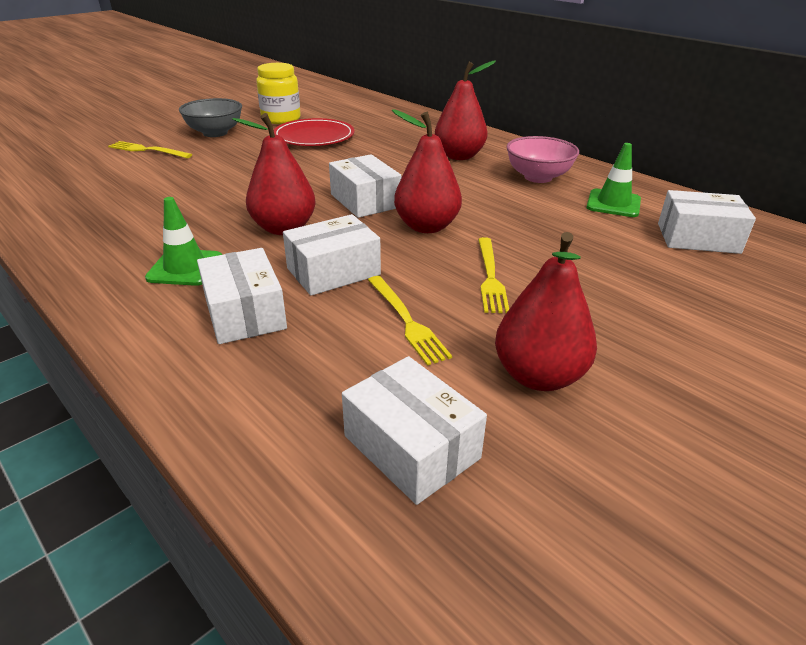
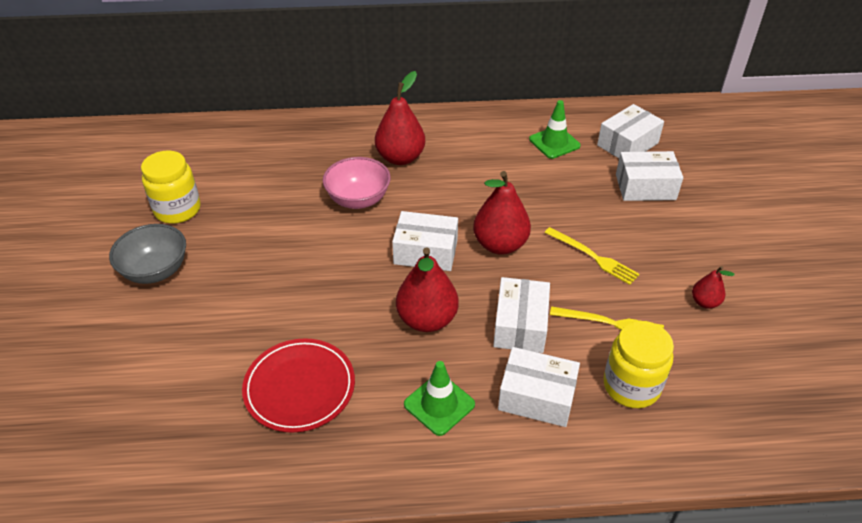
camera: 50 degrees left, 10 degrees up
yellow fork [108,141,192,158] -> none
red plate [274,118,355,146] -> red plate moved to [242,338,355,433]
white box [342,356,487,505] -> white box moved to [616,151,683,201]
red pear [495,232,597,391] -> red pear [692,266,735,309], size x0.52
pink bowl [506,136,579,183] -> pink bowl moved to [323,157,391,209]
none -> yellow jar [603,321,674,408]

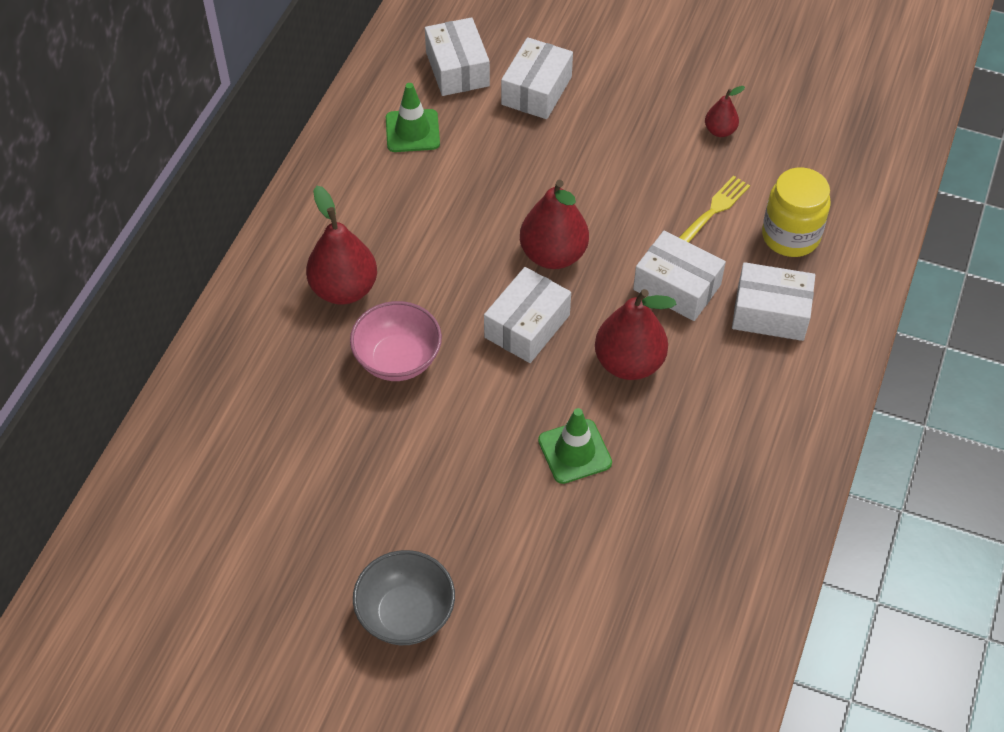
camera: 65 degrees left, 10 degrees up
yellow jar [141,150,201,224] -> none
red plate [242,338,355,433] -> none
green traffic cone [404,361,475,436] -> green traffic cone moved to [538,408,612,484]
white box [498,347,580,427] -> white box turned 60 degrees clockwise [732,262,815,341]
yellow fork [545,227,640,285] -> none

